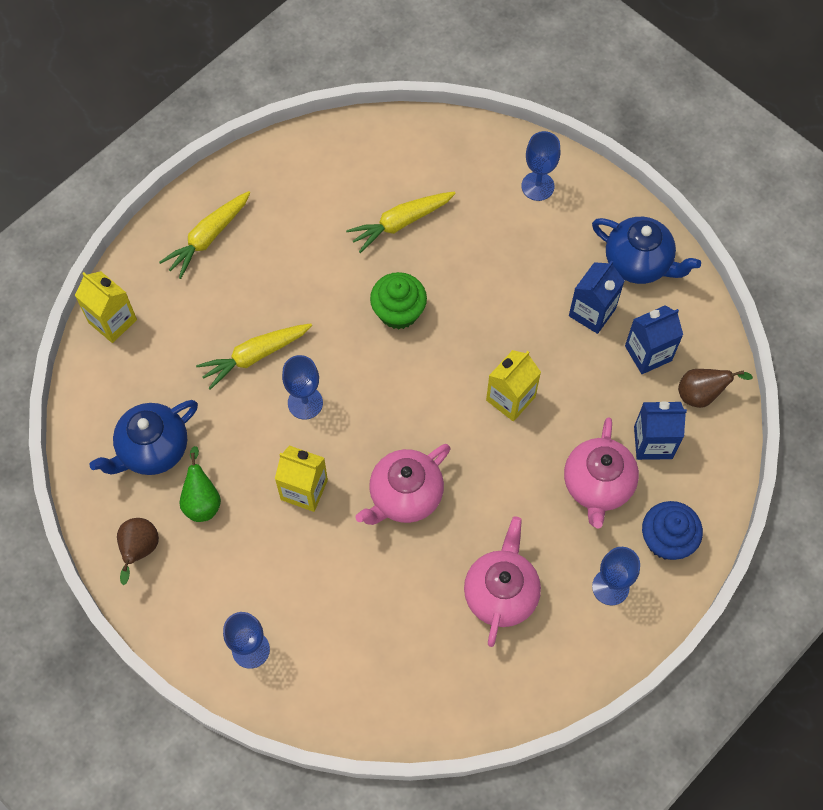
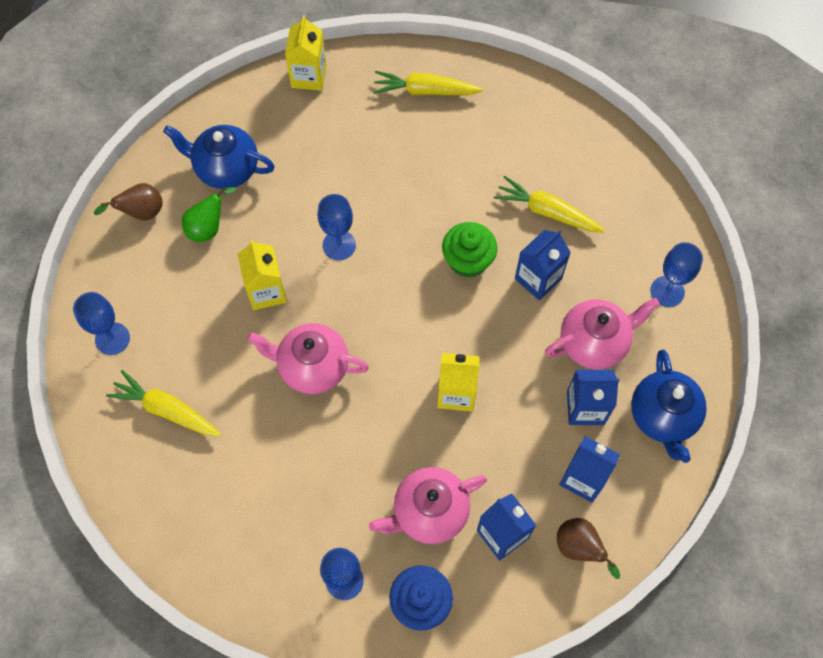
camera: 55 degrees right, 0 degrees up
yellow carrot [196,323,312,390] -> yellow carrot moved to [106,370,221,437]
pink teapot [464,516,541,647] -> pink teapot moved to [545,298,660,370]
none -> blue carton [515,230,571,300]

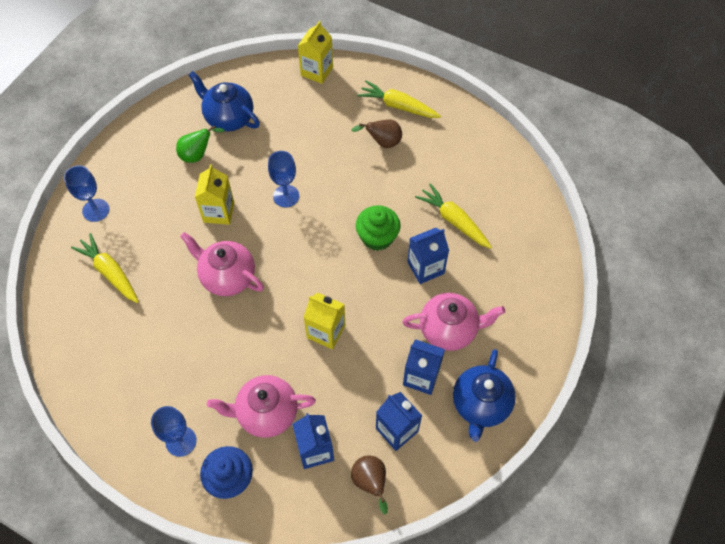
camera: 20 degrees right, 5 degrees down
brown pear [94,183,162,220] -> brown pear moved to [351,119,402,148]
blue goblet [650,242,703,307] -> none

